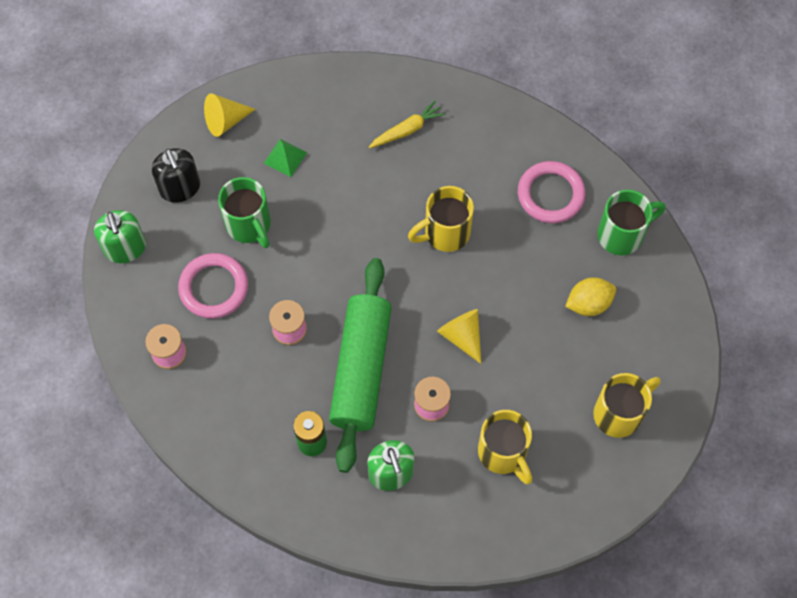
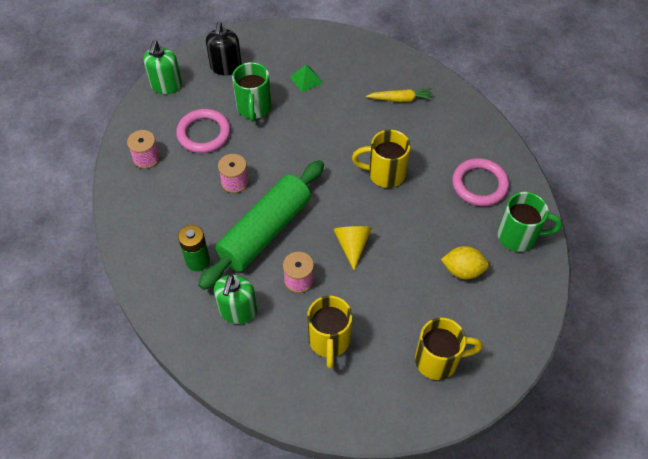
camera: 30 degrees right, 10 degrees down
yellow cone [204,93,256,137] -> none

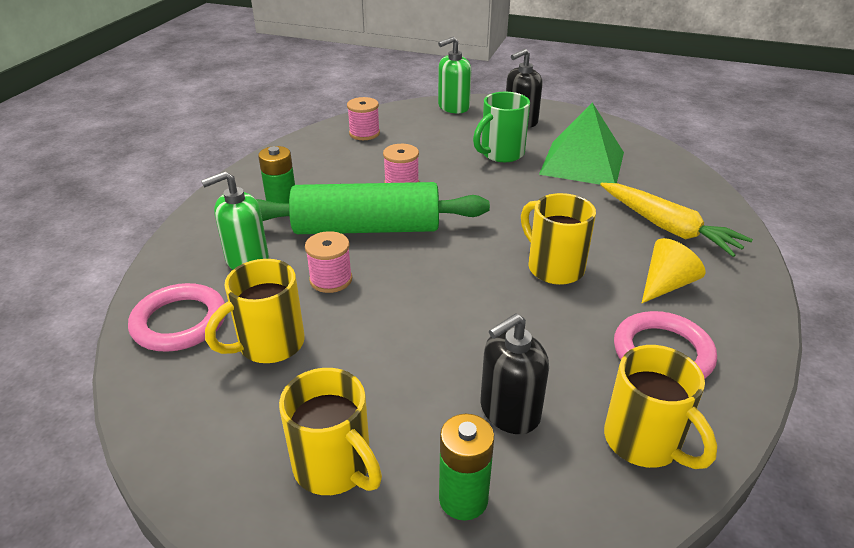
camera: 50 degrees right, 20 degrees down
pink ring [176,109,231,153] -> pink ring moved to [128,283,225,352]
green pyramid [290,65,323,92] -> green pyramid [539,102,624,185], size x2.29
yellow cone [333,226,372,271] -> yellow cone moved to [642,238,705,303]
yellow carrot [366,88,434,102] -> yellow carrot [600,183,753,257], size x1.59
yellow lemon [441,246,489,279] -> black soap dispenser [481,313,549,434]
green mug [497,192,562,252] -> yellow mug [604,345,717,469]
none -> green battery [439,414,494,521]

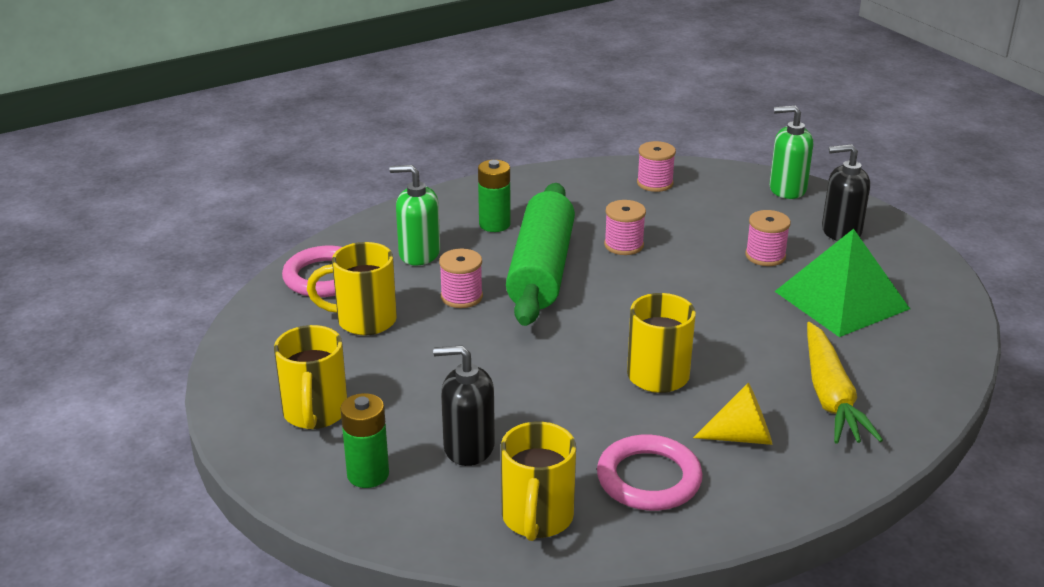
camera: 40 degrees right, 5 degrees down
green rolling pin [256,182,490,234] -> green rolling pin turned 60 degrees clockwise [506,183,575,326]
green mug [473,92,530,162] -> pink spool [745,210,791,266]

